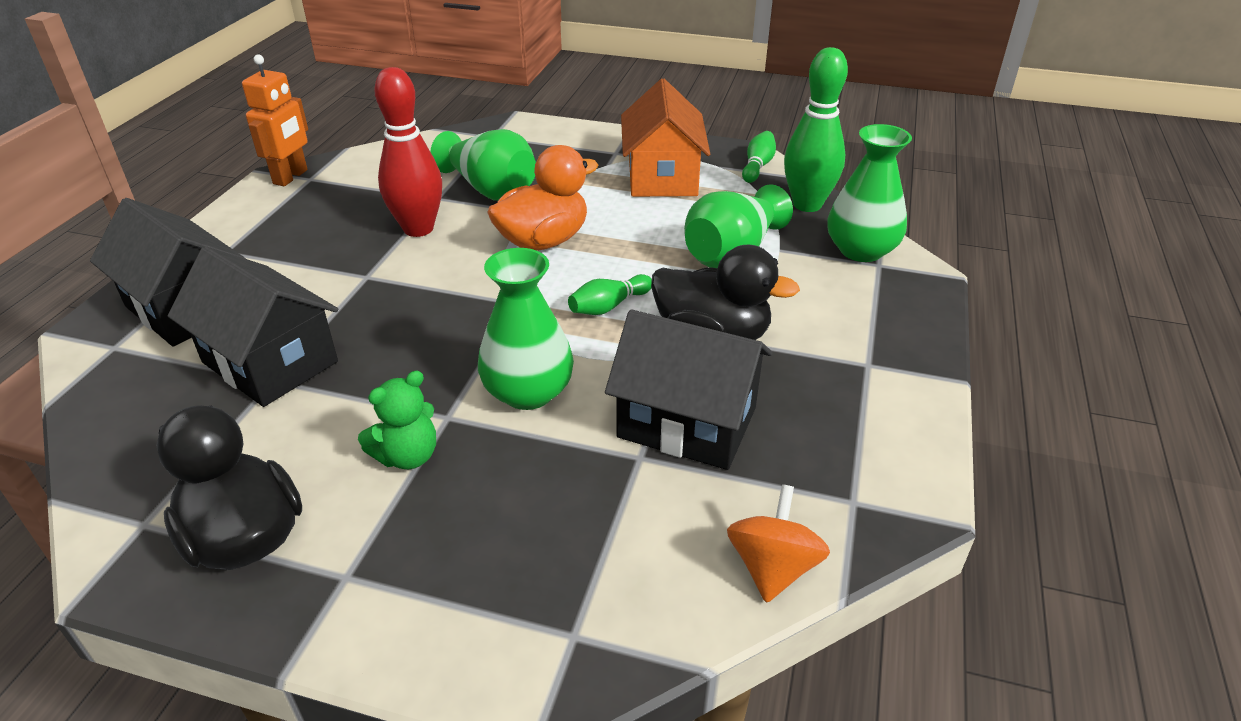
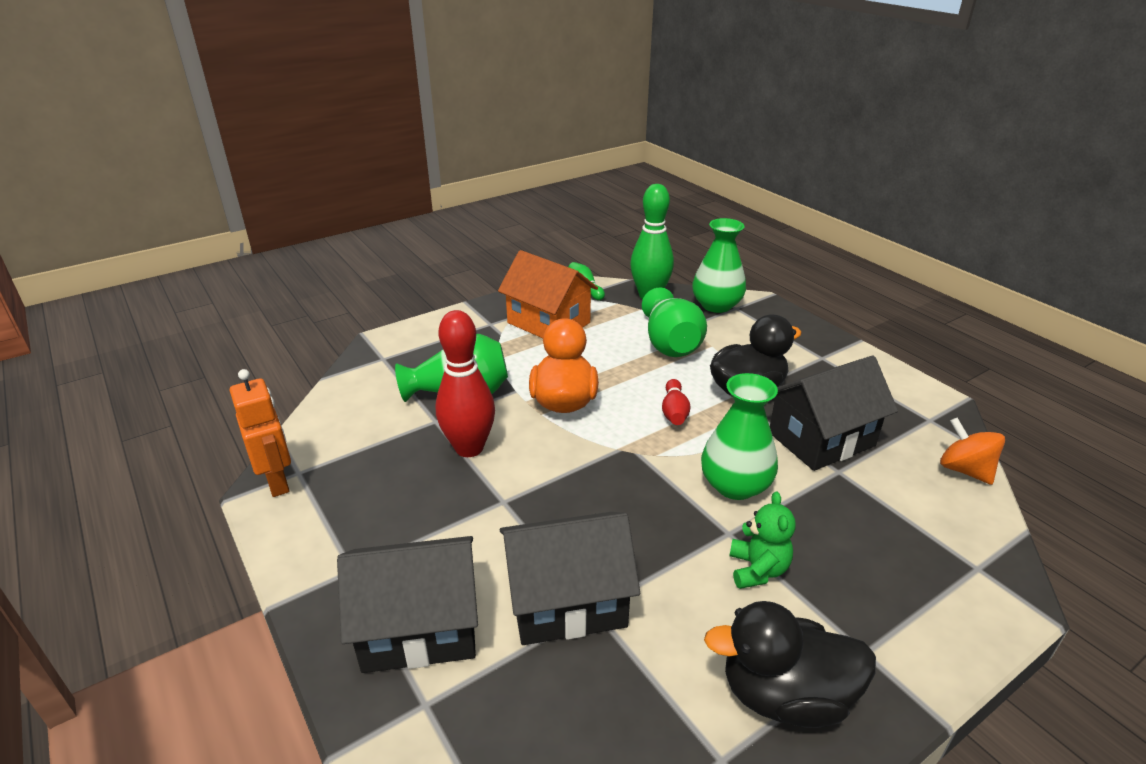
camera: 50 degrees left, 5 degrees down
green bowling pin [568,274,652,315] -> red bowling pin [662,379,691,425]

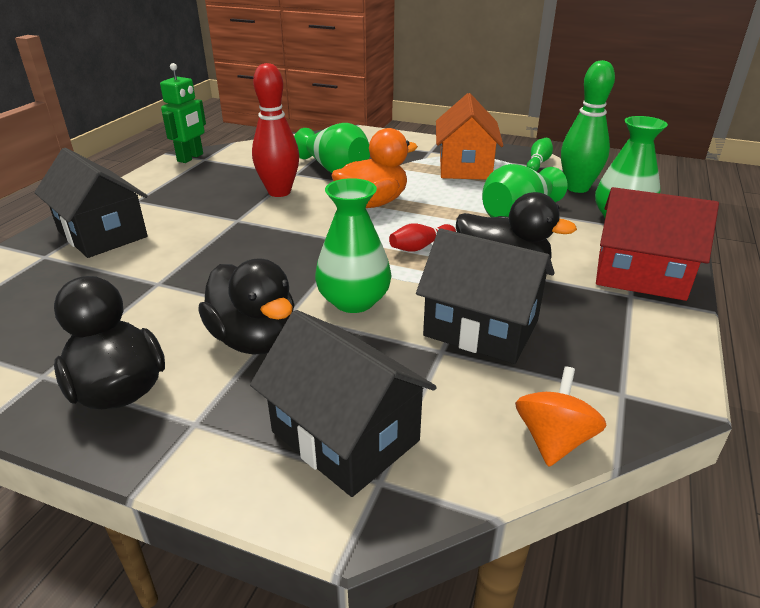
camera: 55 degrees right, 0 degrees up
orange robot [230,369,291,497] -> green robot [160,63,206,163]
black house [500,512,640,645] -> black house moved to [250,310,437,497]
green teddy bear [729,491,796,589] -> black duck [198,258,295,354]
none -> red house [596,187,719,301]

